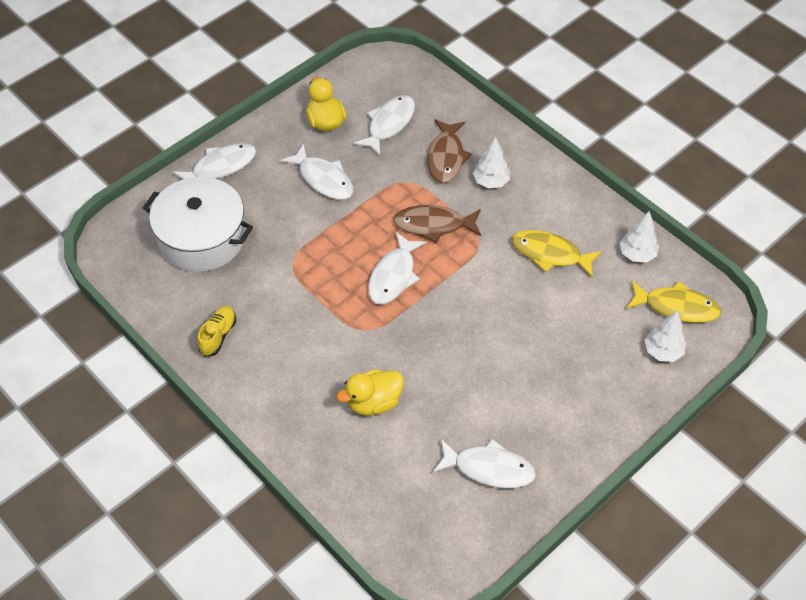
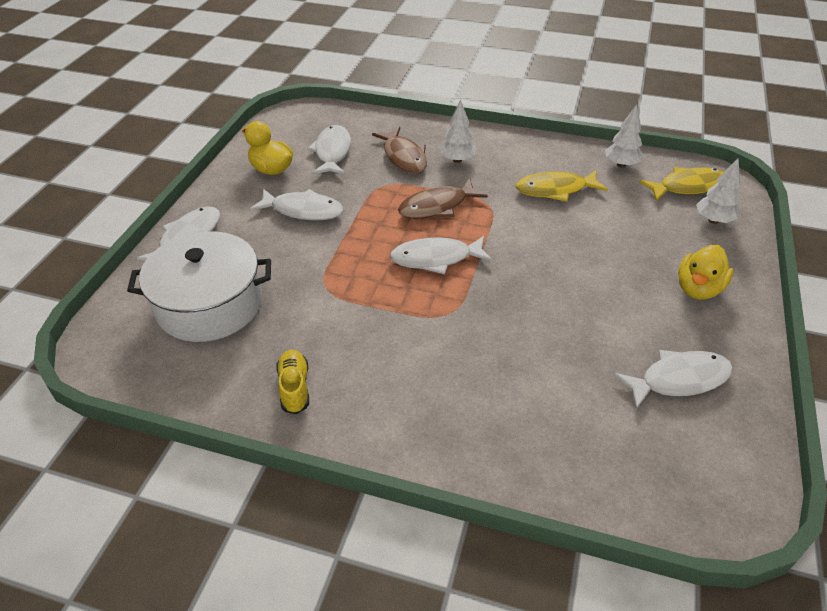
camera: 30 degrees left, 10 degrees down
yellow duck [337,369,404,416] -> yellow duck moved to [678,245,733,300]
white fish [368,232,427,305] -> white fish turned 90 degrees clockwise [390,236,492,274]

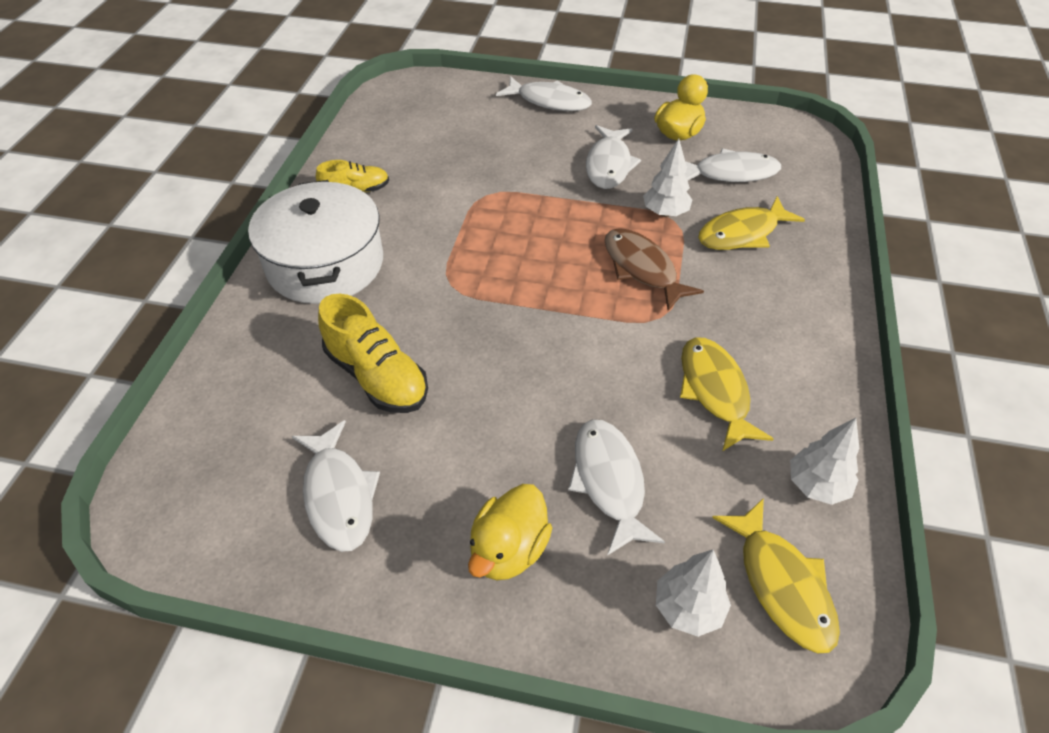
camera: 85 degrees right, 5 degrees up
white pot [127,231,271,342] -> white pot moved to [248,180,383,304]
brown fish [372,127,427,174] -> yellow fish [698,196,805,250]
white fish [390,236,492,274] -> white fish moved to [568,419,665,556]
white tree [440,100,477,163] -> white tree moved to [643,139,692,217]
yellow duck [678,245,733,300] -> yellow duck turned 90 degrees counterclockwise [468,484,552,580]
none -> yellow shoe [318,294,428,413]

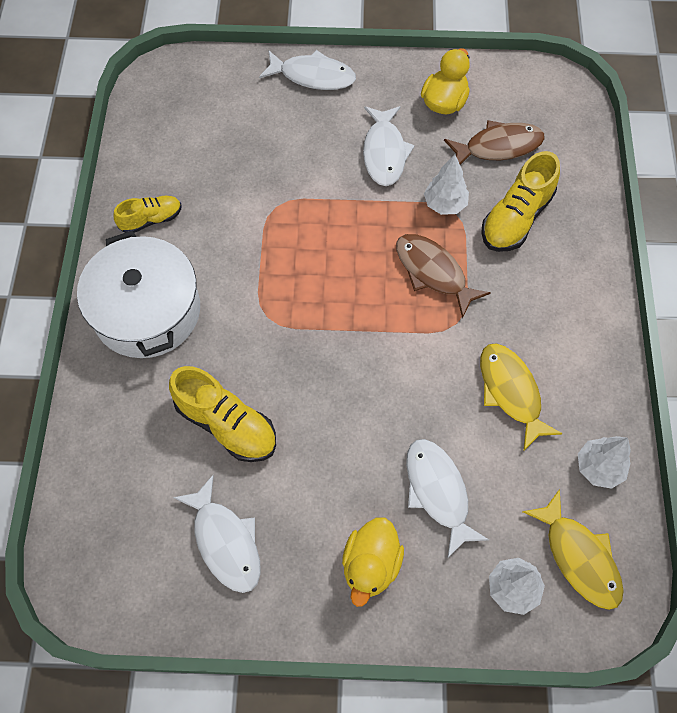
camera: 10 degrees left, 15 degrees up
white fish [684,148,781,182] -> brown fish [444,120,545,165]
yellow fish [698,196,805,250] -> yellow shoe [481,151,560,252]

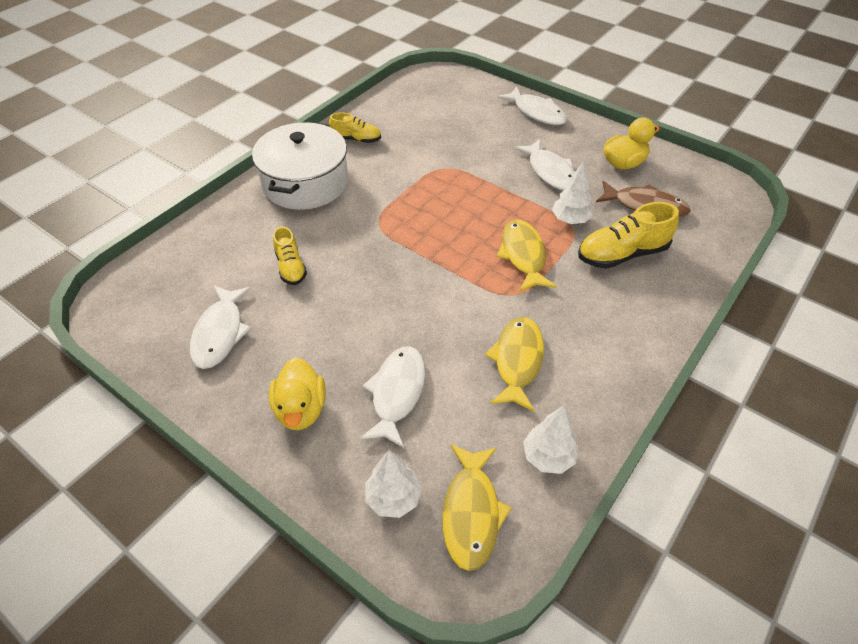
camera: 35 degrees right, 15 degrees down
yellow shoe [169,366,276,462] -> yellow shoe [273,226,307,285], size x0.61
yellow duck [342,517,404,607] -> yellow duck turned 60 degrees counterclockwise [269,357,326,430]
white fish [363,106,415,186] -> white fish turned 60 degrees counterclockwise [514,139,575,191]
brown fish [396,234,491,319] -> yellow fish [497,219,557,292]

